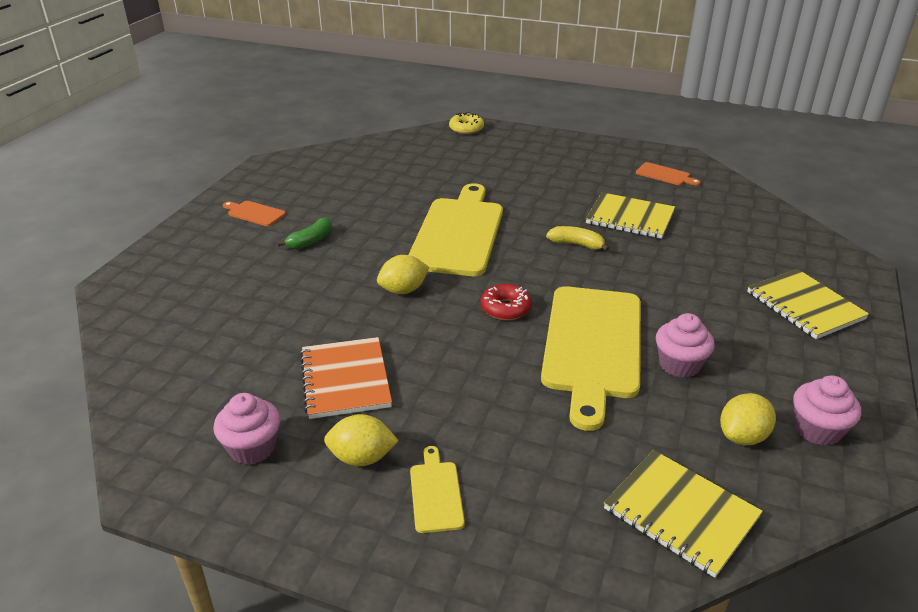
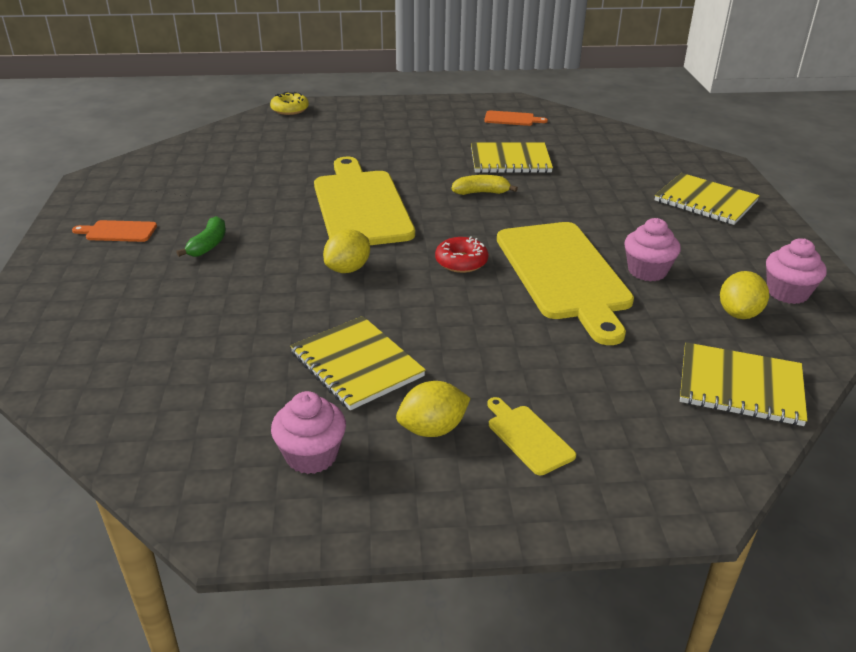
camera: 25 degrees left, 0 degrees up
orange notebook [300,337,392,419] -> yellow notebook [290,316,426,410]

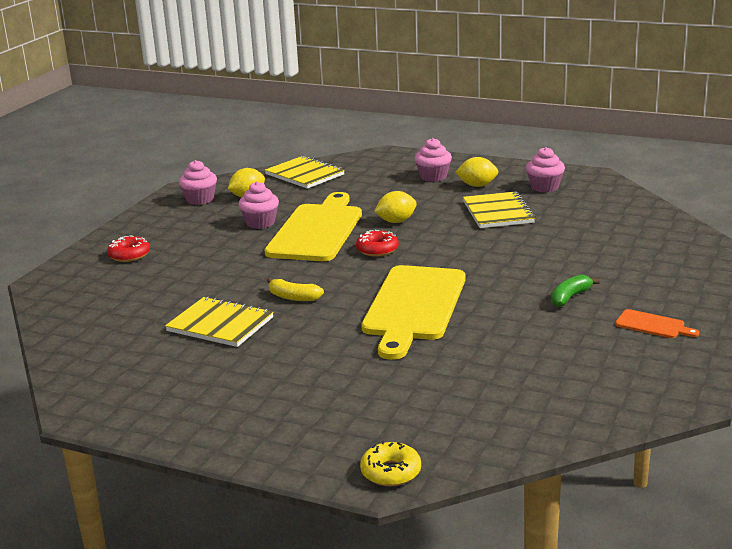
camera: 150 degrees left, 10 degrees down
yellow lemon [323,229,370,273] -> yellow lemon moved to [374,191,417,223]
orange cutting board [484,110,548,126] -> none
yellow cutting board [488,397,576,475] -> pink cupcake [415,138,452,182]
yellow notebook [655,173,760,225] -> red donut [107,236,150,262]

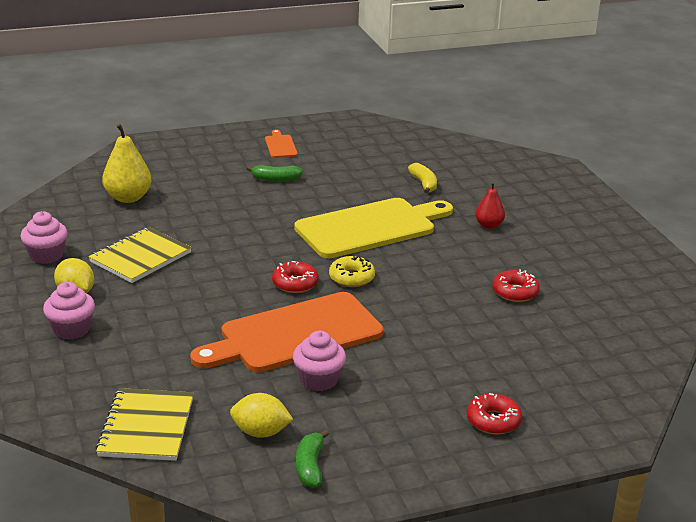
camera: 135 degrees left, 5 degrees up
yellow notebook [165,296,274,347] -> red donut [492,269,540,302]
pink cupcake [179,160,217,205] -> green banana [296,429,329,488]
yellow cutting board [265,192,362,261] -> orange cutting board [190,292,383,372]
yellow banana [267,278,324,301] -> yellow banana moved to [408,163,437,194]
yellow donut [360,441,421,486] -> yellow donut moved to [329,255,375,287]
yellow lemon [374,191,417,223] -> none
none -> yellow pear [102,124,151,203]
none -> red pear [475,182,505,229]

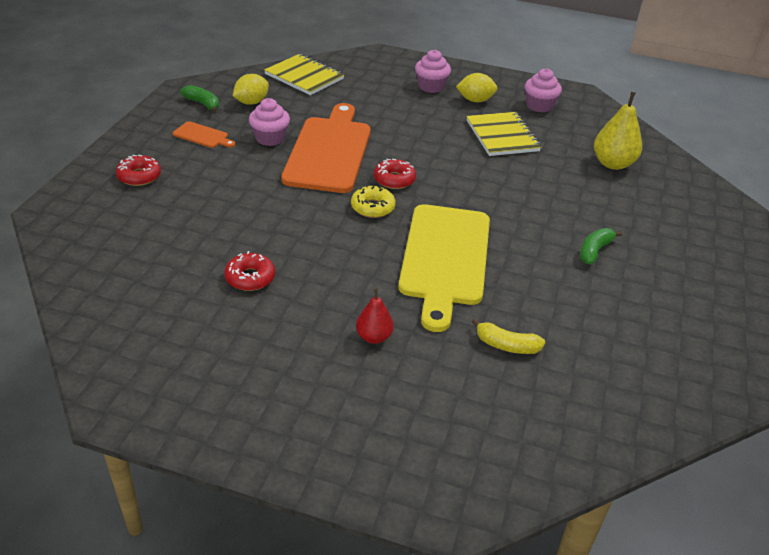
camera: 125 degrees right, 10 degrees up
orange cutting board [265,130,298,158] -> orange cutting board moved to [173,121,235,148]

